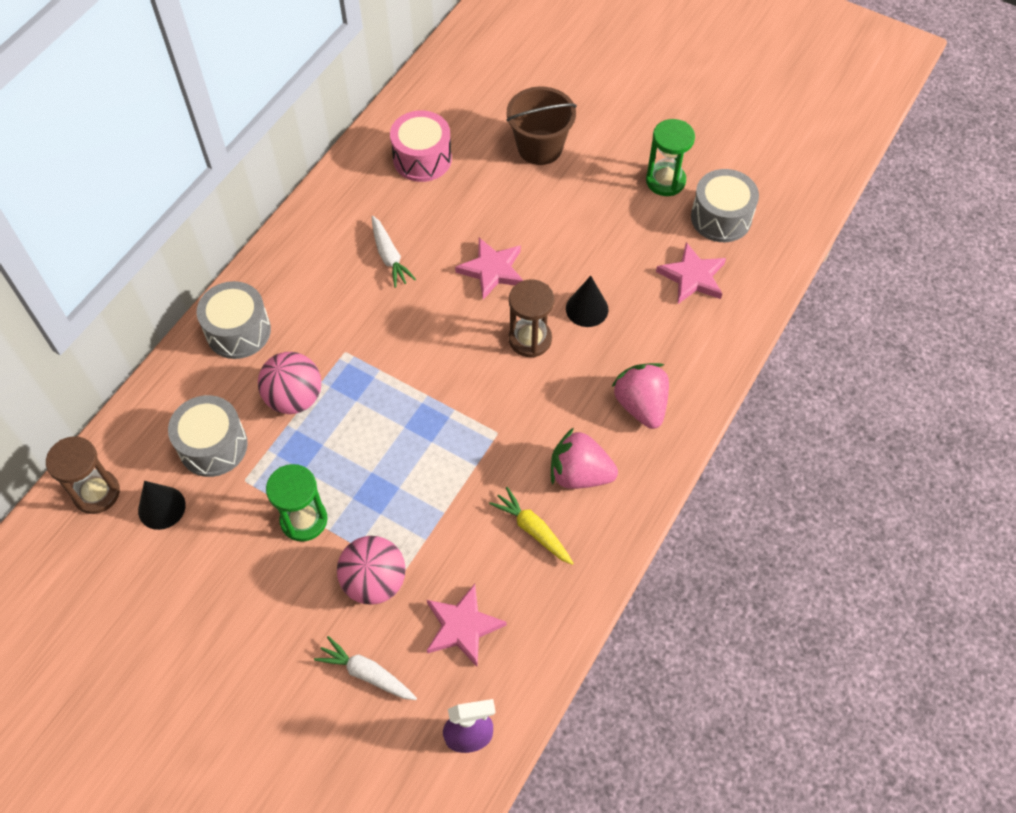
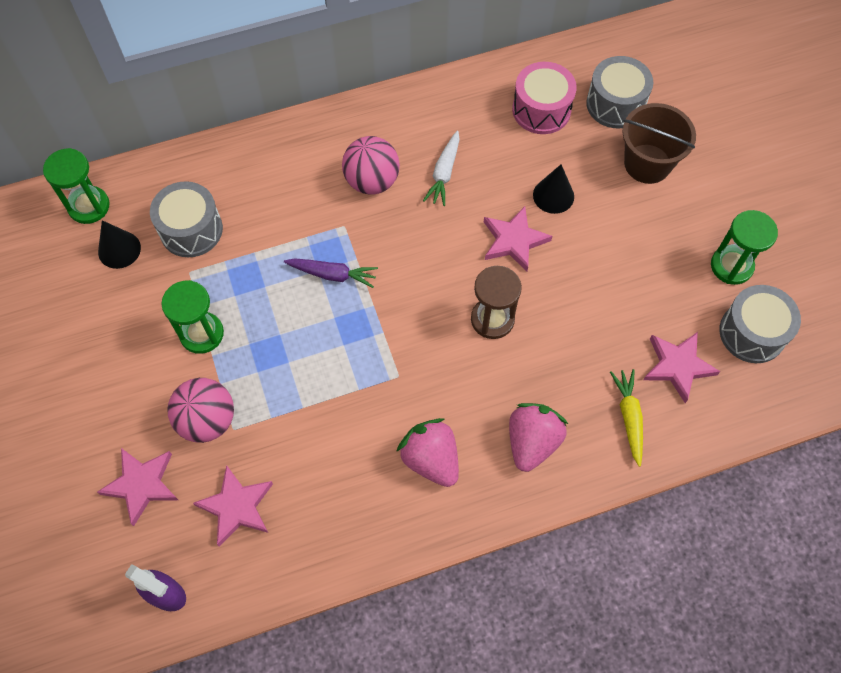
camera: 40 degrees right, 5 degrees up
brown hourglass [46,436,120,514] -> green hourglass [43,148,110,224]
grey drum [197,281,271,359] -> grey drum moved to [586,56,653,128]
pink ball [258,352,321,414] -> pink ball moved to [342,136,400,195]
white carrot [314,636,417,700] -> pink star [97,448,178,526]
yellow carrot [489,487,573,565] -> yellow carrot moved to [610,369,643,467]
black cone [566,276,609,327] -> black cone moved to [533,164,574,214]
none -> purple carrot [284,258,378,288]

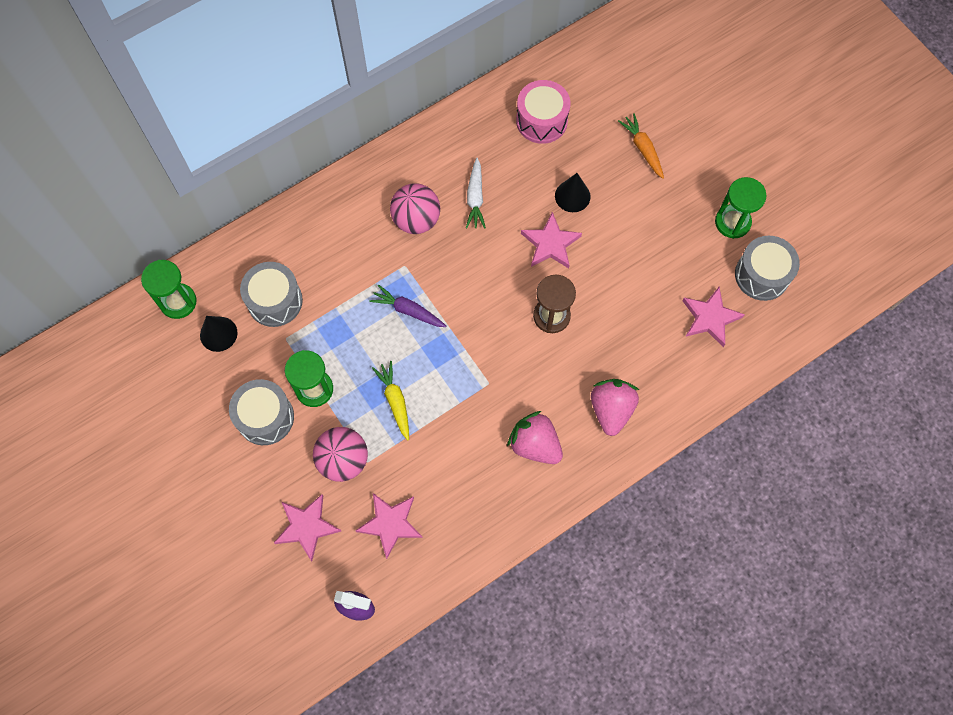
camera: 15 degrees left, 5 degrees up
purple carrot [284,258,378,288] -> purple carrot turned 150 degrees counterclockwise [369,285,446,327]
grey drum [586,56,653,128] -> grey drum moved to [229,379,294,445]
yellow carrot [610,369,643,467] -> yellow carrot moved to [372,361,409,440]
brown bucket [623,103,696,184] -> orange carrot [618,113,664,179]

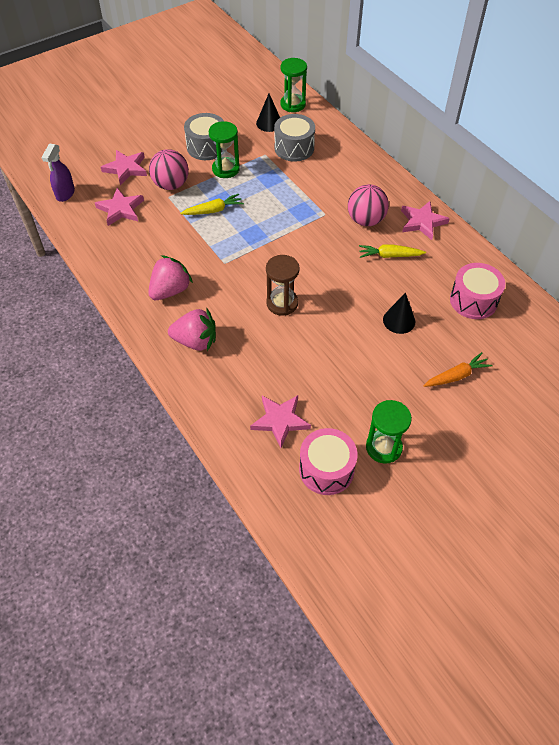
camera: 90 degrees right, 15 degrees down
purple carrot [369,285,446,327] -> none
white carrot [466,158,486,228] -> yellow carrot [359,244,426,258]
pink star [521,212,582,268] -> pink star moved to [401,201,450,240]
grey drum [735,236,800,301] -> pink drum [299,428,358,495]

